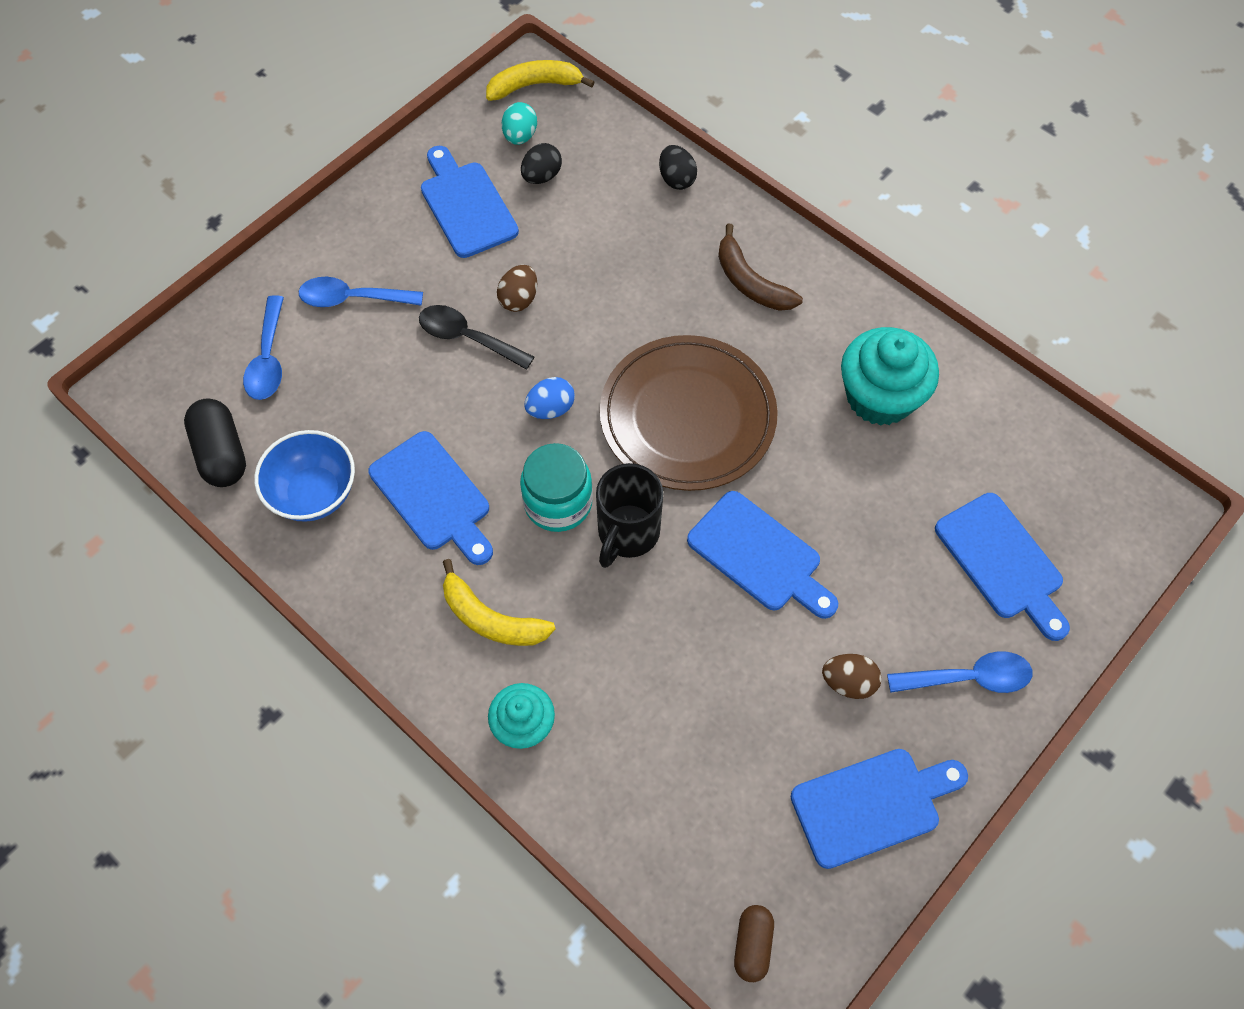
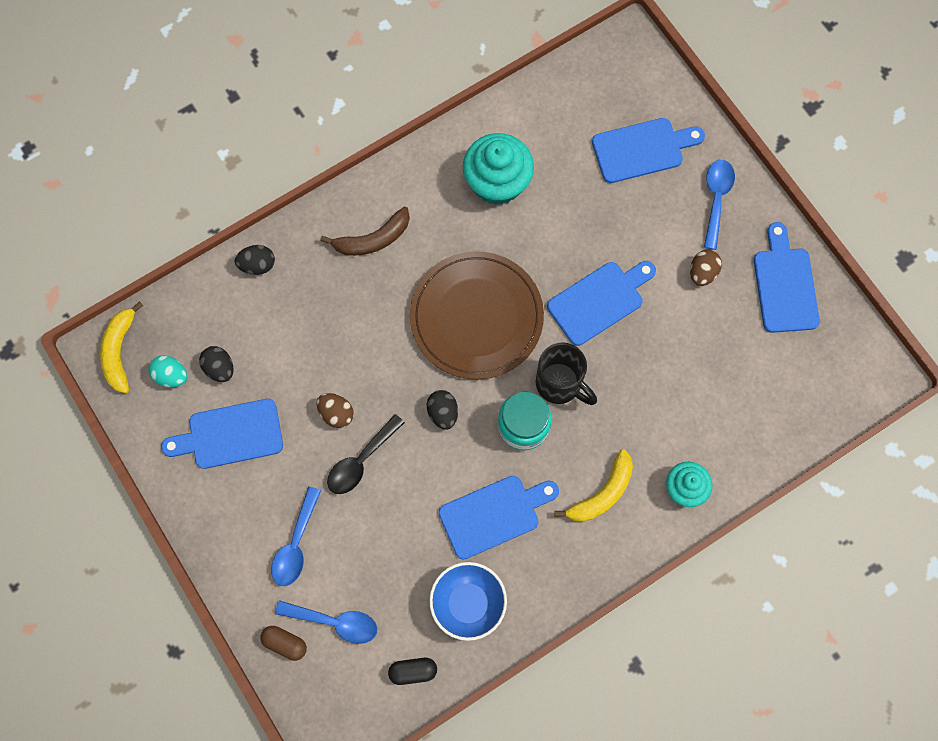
camera: 75 degrees left, 10 degrees up
black capsule [184,398,246,487] -> black capsule [388,658,437,685], size x0.63
blue egg [525,377,575,419] -> black egg [427,390,458,430]
brown capsule [734,905,774,982] -> brown capsule moved to [260,626,307,661]

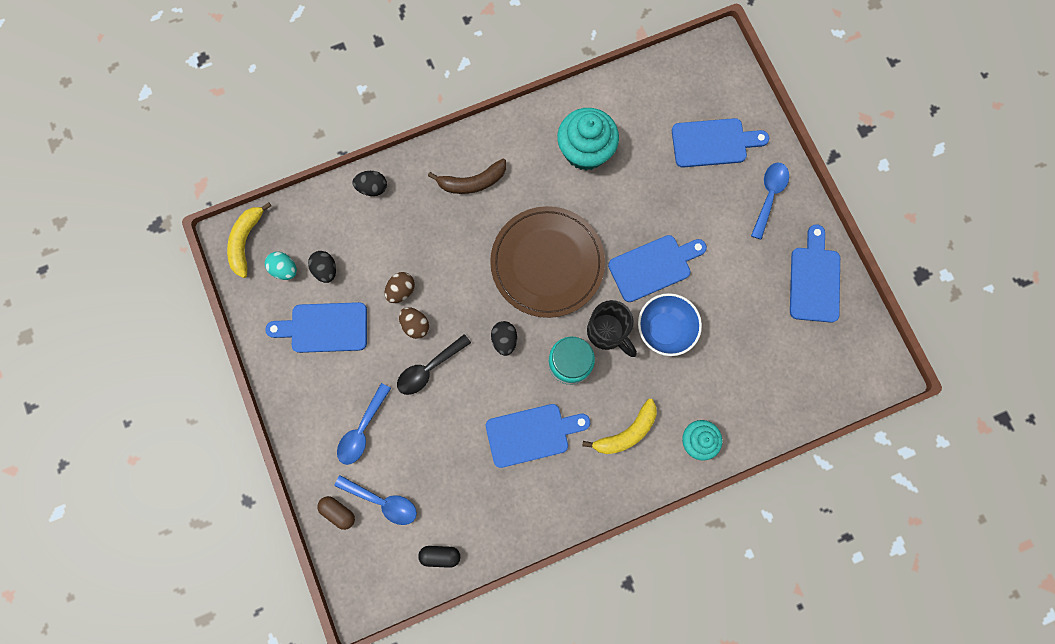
camera: 10 degrees right, 5 degrees up
blue bowl [429,562,507,641] -> blue bowl moved to [638,293,702,356]
brown egg [690,250,722,286] -> brown egg moved to [385,272,415,303]

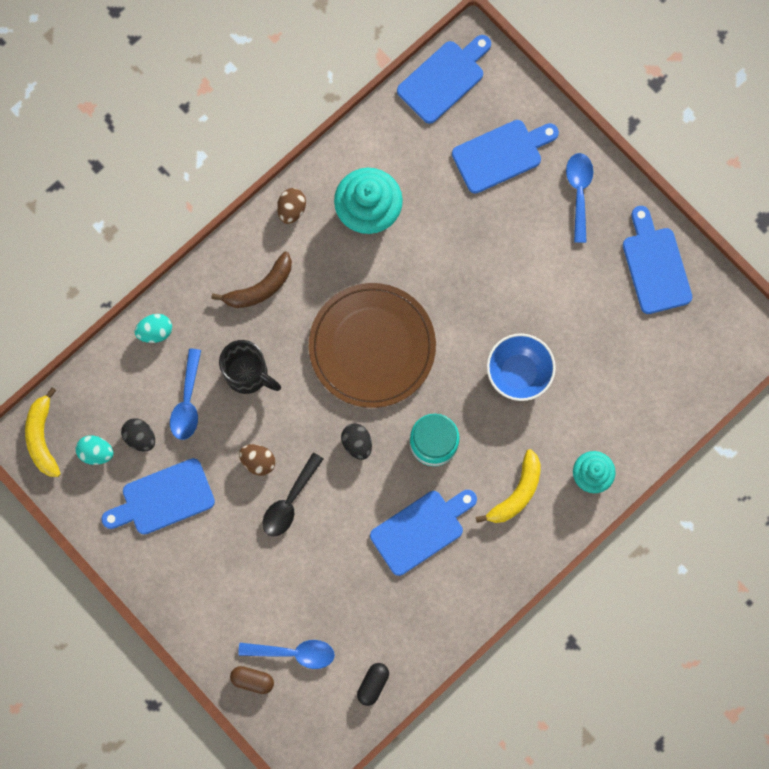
camera: 20 degrees left, 0 degrees up
blue spoon [337,383,391,465] -> blue spoon moved to [170,349,201,440]
black egg [352,171,387,196] -> turquoise egg [135,314,172,343]
brown egg [385,272,415,303] -> brown egg moved to [277,188,306,224]
black capsule [418,546,460,568] -> black capsule turned 45 degrees counterclockwise [357,663,389,706]
black mug [587,300,637,357] -> black mug moved to [219,340,281,394]
blue cutting board [608,235,707,302] -> blue cutting board moved to [397,35,491,124]

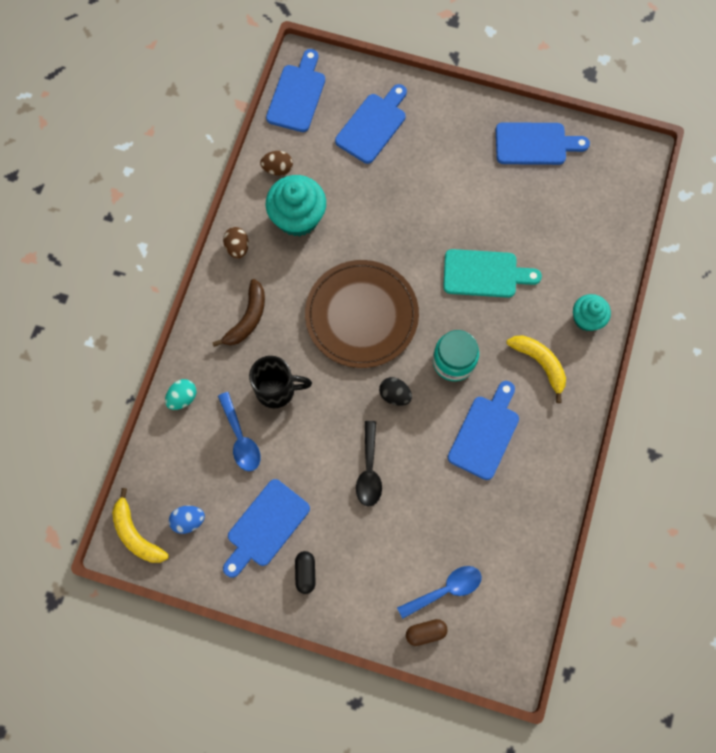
camera: 30 degrees left, 5 degrees down
turquoise egg [76,435,114,465] -> blue egg [169,506,205,534]
black egg [121,418,155,451] -> none
brown egg [239,444,276,476] -> brown egg moved to [260,151,293,176]
black capsule [357,663,389,706] -> black capsule moved to [295,551,316,594]
yellow banana [476,449,541,523] -> yellow banana turned 45 degrees counterclockwise [507,335,566,403]
blue bowl [487,333,556,401] -> turquoise cutting board [443,249,542,298]
blue spoon [566,153,593,243] -> none
blue cutting board [623,206,692,314] -> blue cutting board turned 135 degrees clockwise [496,122,590,165]

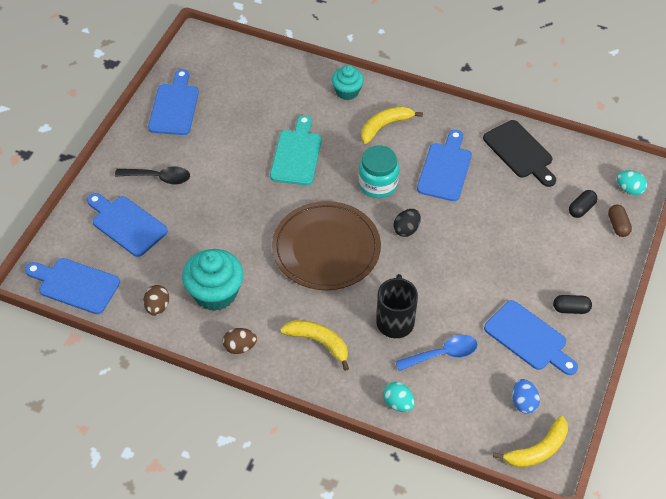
camera: 85 degrees left, 20 degrees down
brown banana [212,279,265,347] -> yellow banana [280,320,349,371]
black spoon [356,421,382,507] -> black spoon moved to [115,166,190,184]
blue spoon [397,566,482,619] -> black capsule [569,190,597,218]
blue cutting board [448,381,519,480] -> blue cutting board turned 75 degrees clockwise [417,130,472,201]
none -> black cutting board [483,120,556,187]
none -> turquoise egg [617,170,647,195]

